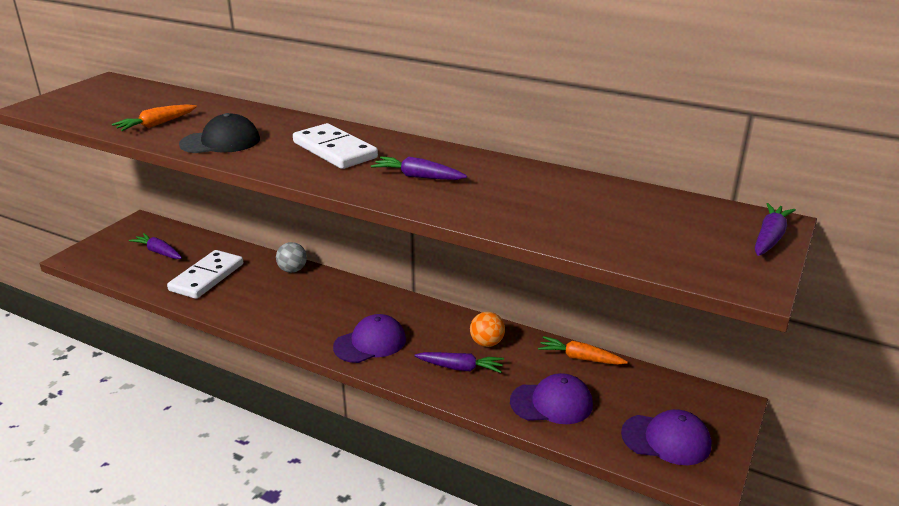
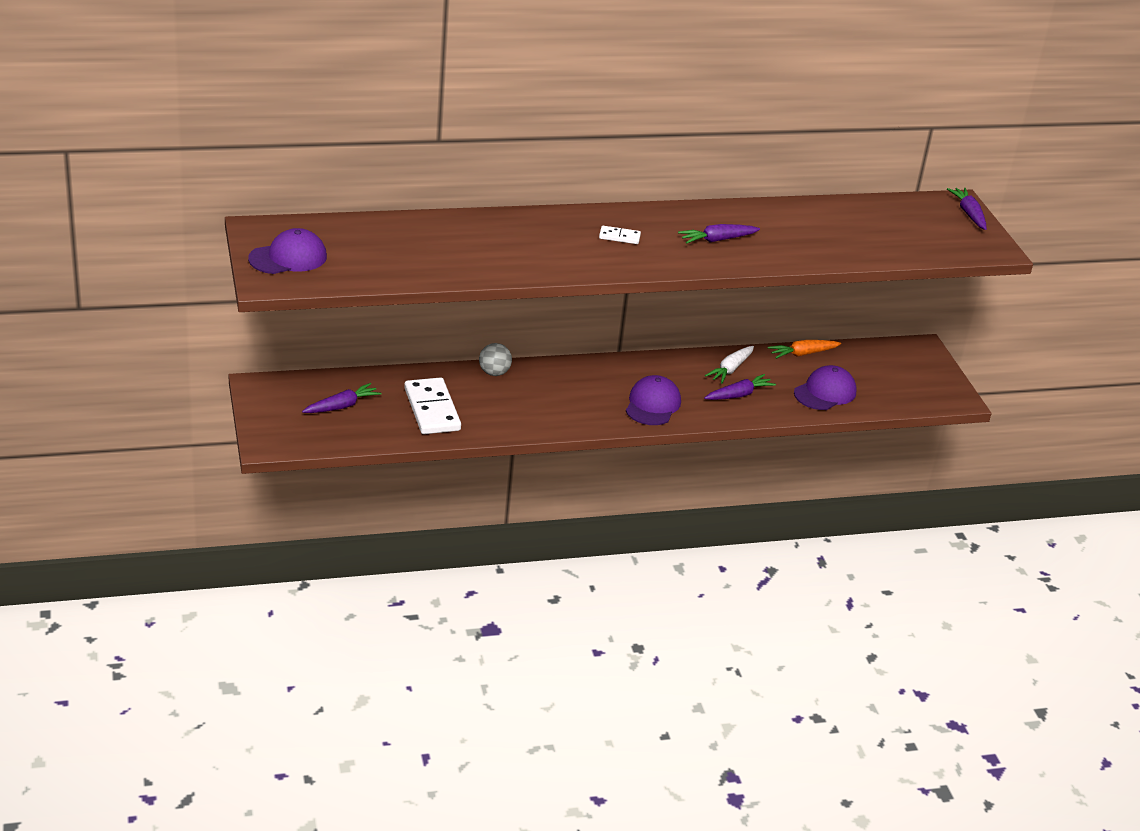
camera: 45 degrees left, 5 degrees up
orange carrot [112,104,197,131] -> none
purple carrot [129,233,182,259] -> purple carrot turned 150 degrees clockwise [302,383,381,413]
black cap [179,113,260,153] -> none
white domino [293,123,378,169] -> white domino [599,226,641,244], size x0.48
orange ball [470,312,505,347] -> white carrot [705,346,754,384]
purple cap [621,409,712,465] -> purple cap moved to [248,228,327,274]

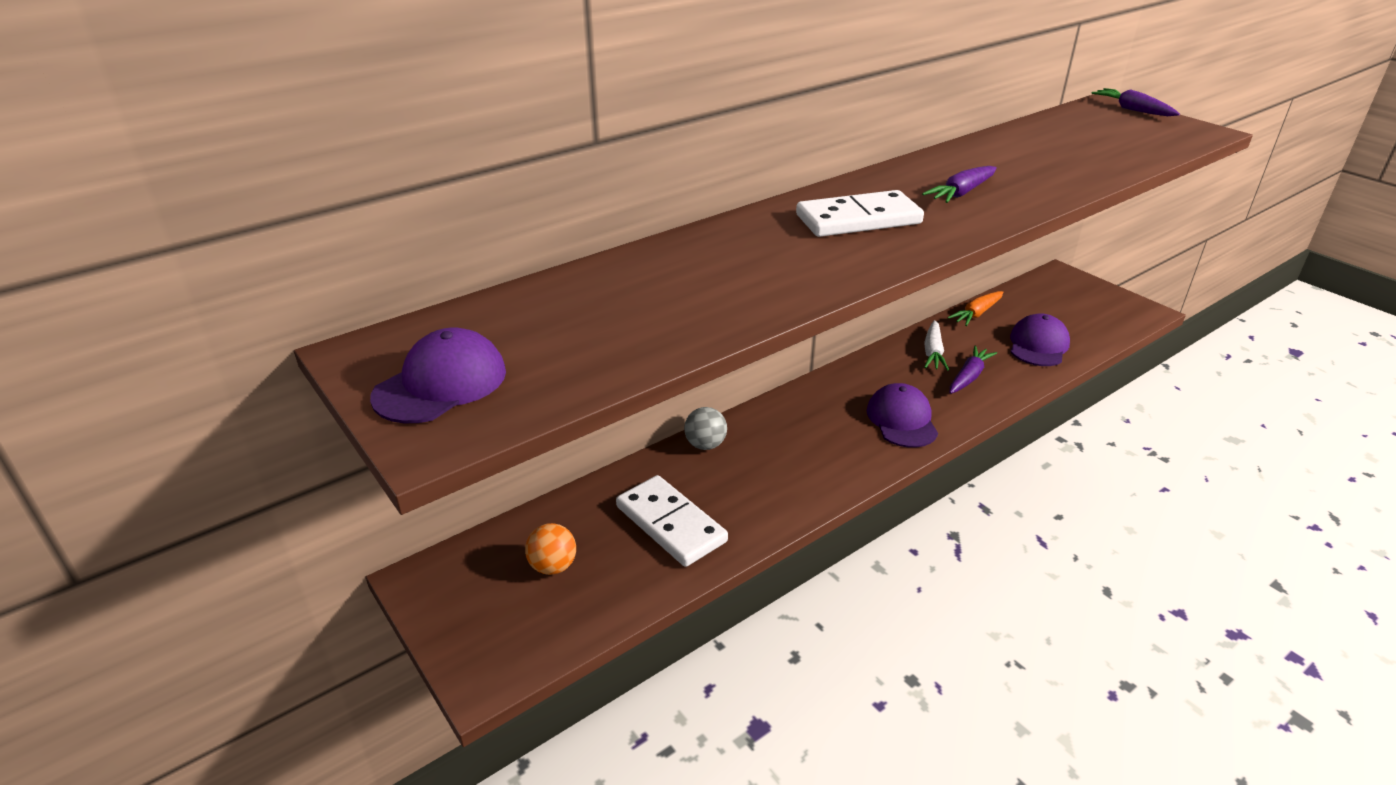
camera: 20 degrees left, 0 degrees up
purple carrot [302,383,381,413] -> orange ball [525,523,576,575]
white domino [599,226,641,244] -> white domino [796,190,924,237], size x2.09

